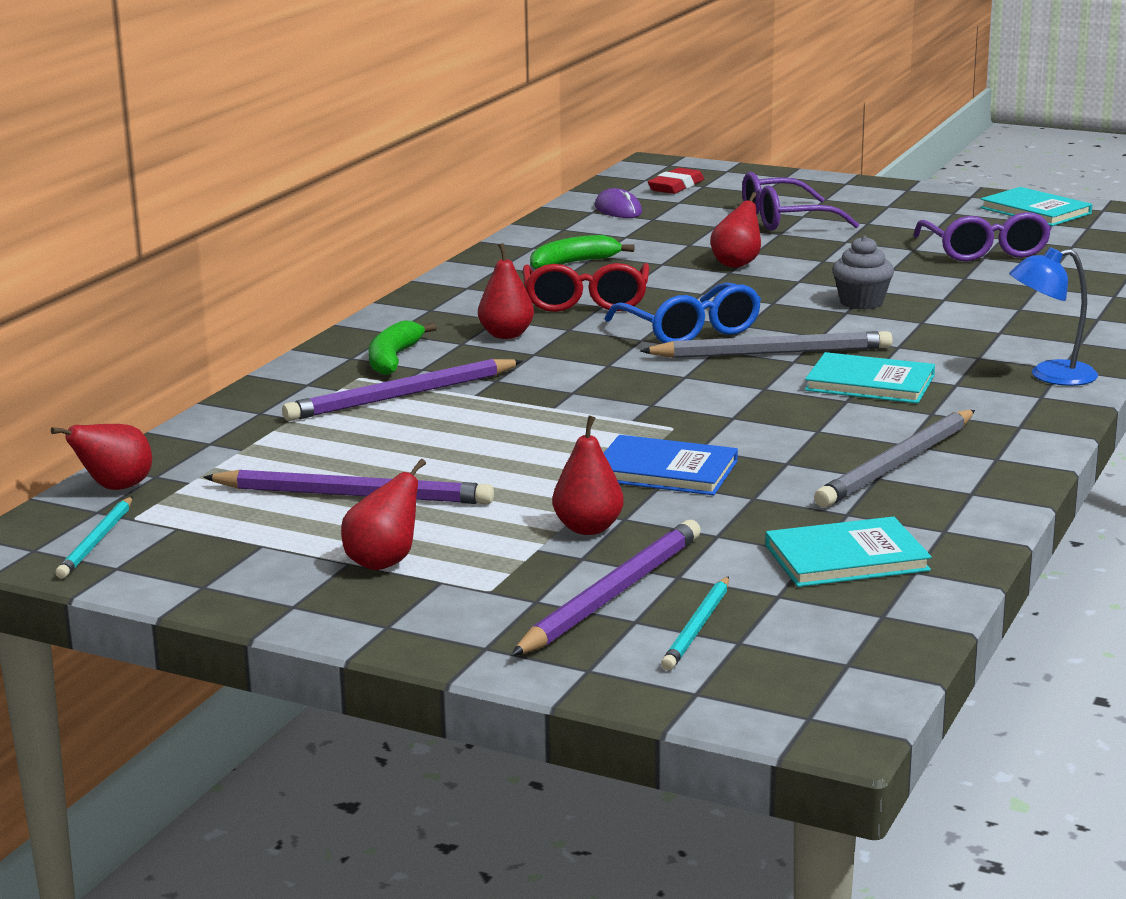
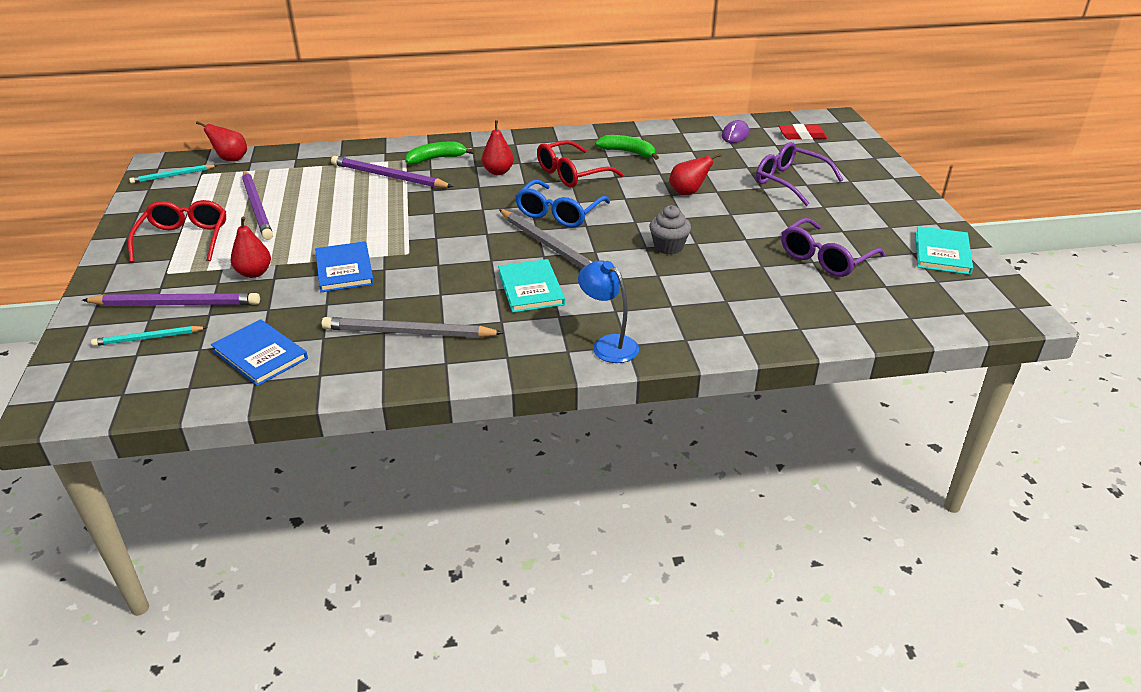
camera: 55 degrees right, 15 degrees up
red pear [341,459,426,570] -> red glasses [128,200,226,263]
turquoise book [765,516,932,587] -> blue book [211,319,308,386]

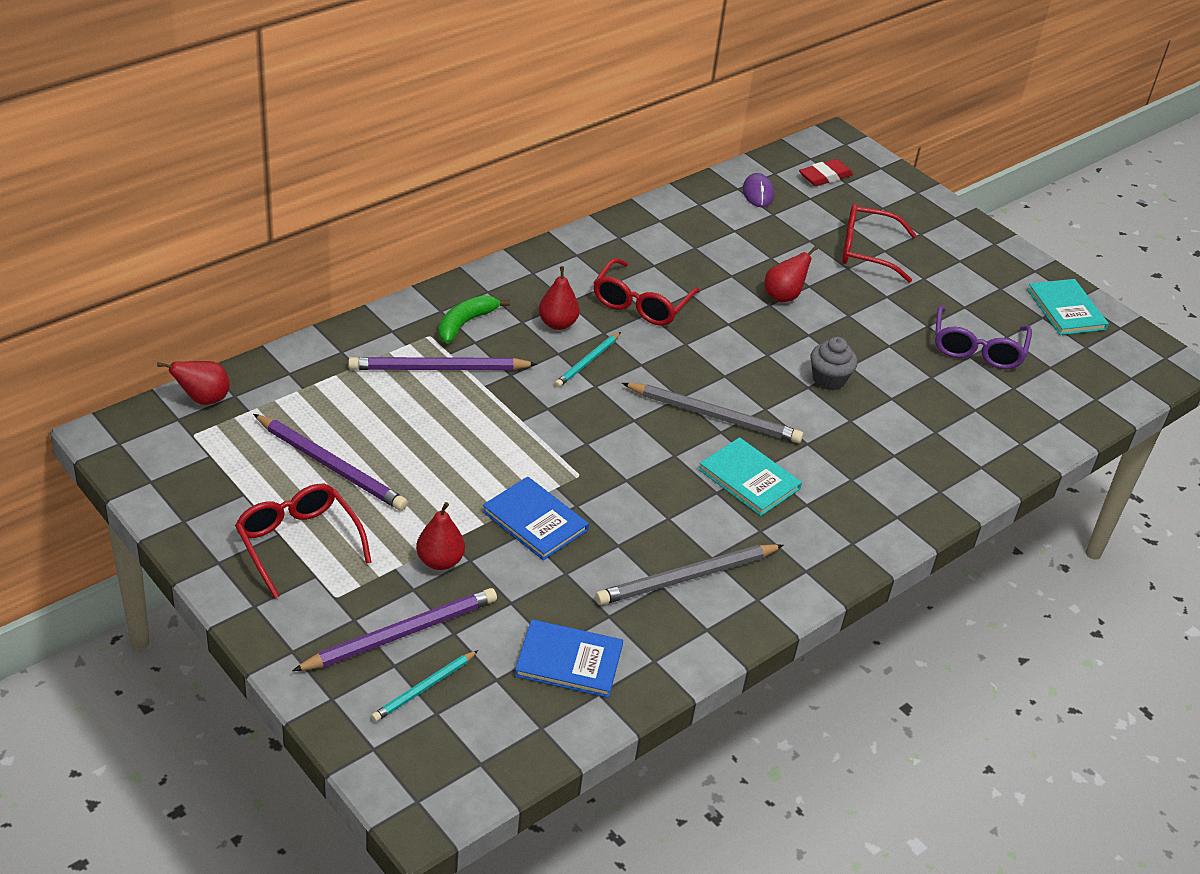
camera: 35 degrees left, 5 degrees up
turquoise pencil [129,165,218,183] -> turquoise pencil moved to [555,332,621,387]
blue glasses [515,180,610,228] -> none
blue lamp [578,260,639,363] -> none
green banana [595,135,659,160] -> none
purple glasses [756,142,843,206] -> red glasses [842,203,917,283]

